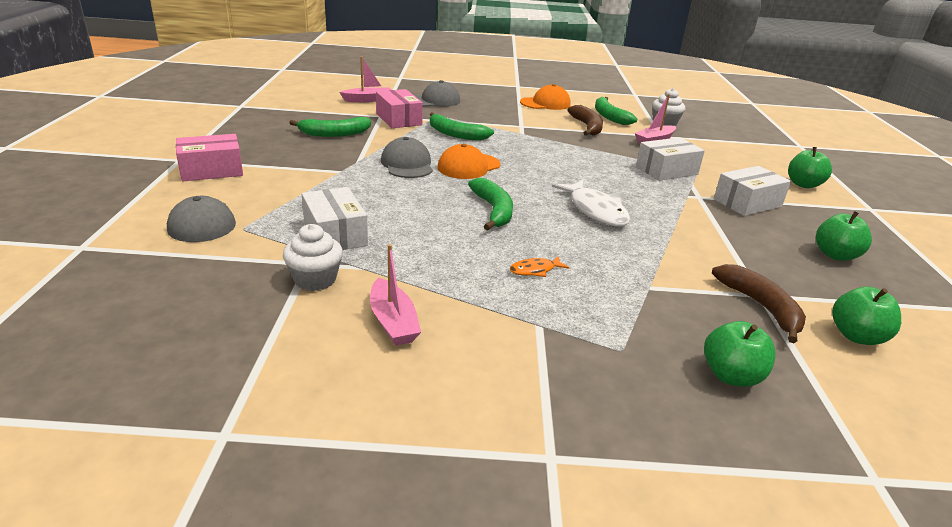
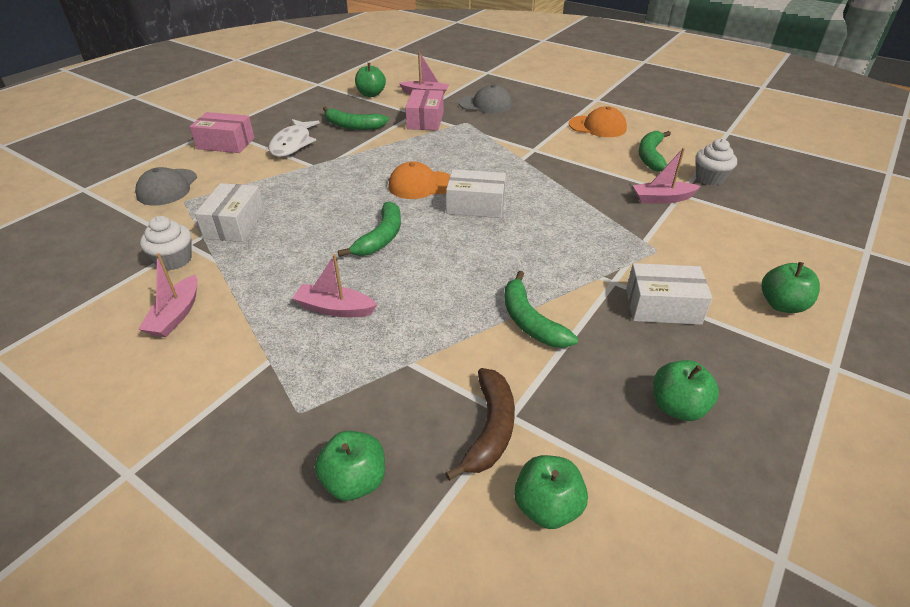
camera: 35 degrees right, 10 degrees up
grey cap [381,137,433,178] -> none
green banana [430,112,494,141] -> green banana moved to [504,271,578,348]
orange fish [510,256,569,277] -> pink boat [292,254,377,317]
white fish [552,180,630,227] -> white fish moved to [268,119,320,157]
brown banana [567,105,603,136] -> none
white box [636,137,705,181] -> white box moved to [446,169,506,218]
none -> green apple [355,63,386,97]

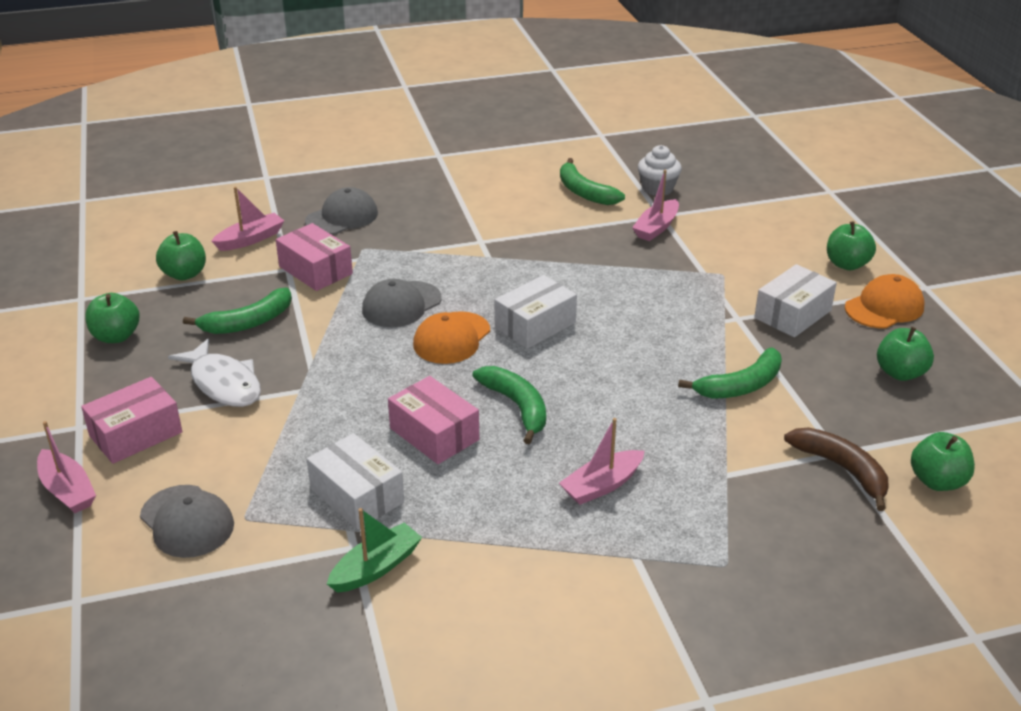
camera: 50 degrees left, 5 degrees down
pink boat [138,253,197,337] -> pink boat moved to [37,421,96,513]
white cupcake [140,216,191,271] -> green boat [327,508,422,593]
green apple [315,431,385,501] -> green apple moved to [85,293,140,343]
green banana [504,271,578,348] -> green banana turned 45 degrees counterclockwise [678,347,782,399]
orange cap [569,106,627,137] -> orange cap moved to [845,274,925,328]
none -> grey cap [362,279,442,327]
none -> pink box [388,376,479,464]

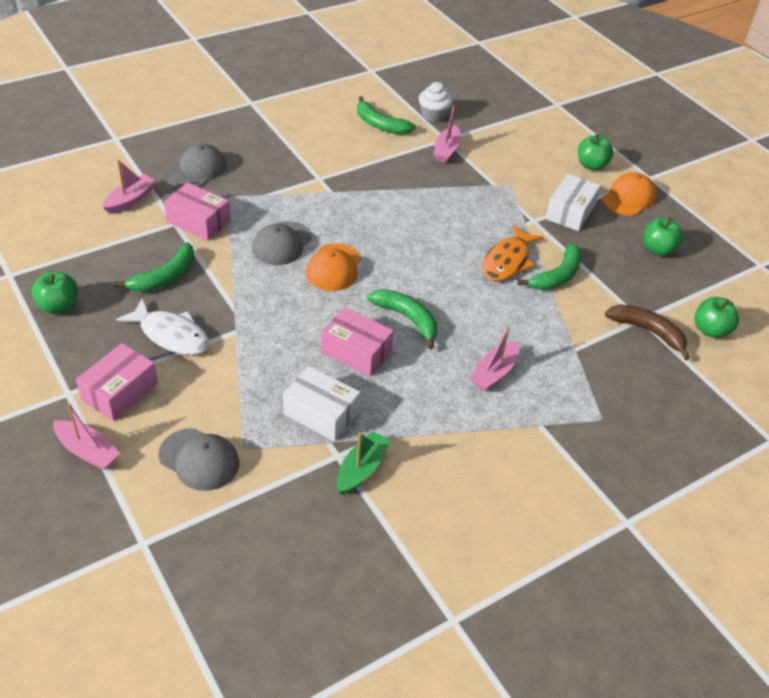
camera: 20 degrees left, 10 degrees up
green apple [156,231,206,280] -> none
white box [495,275,577,349] -> none
none -> orange fish [482,225,544,281]

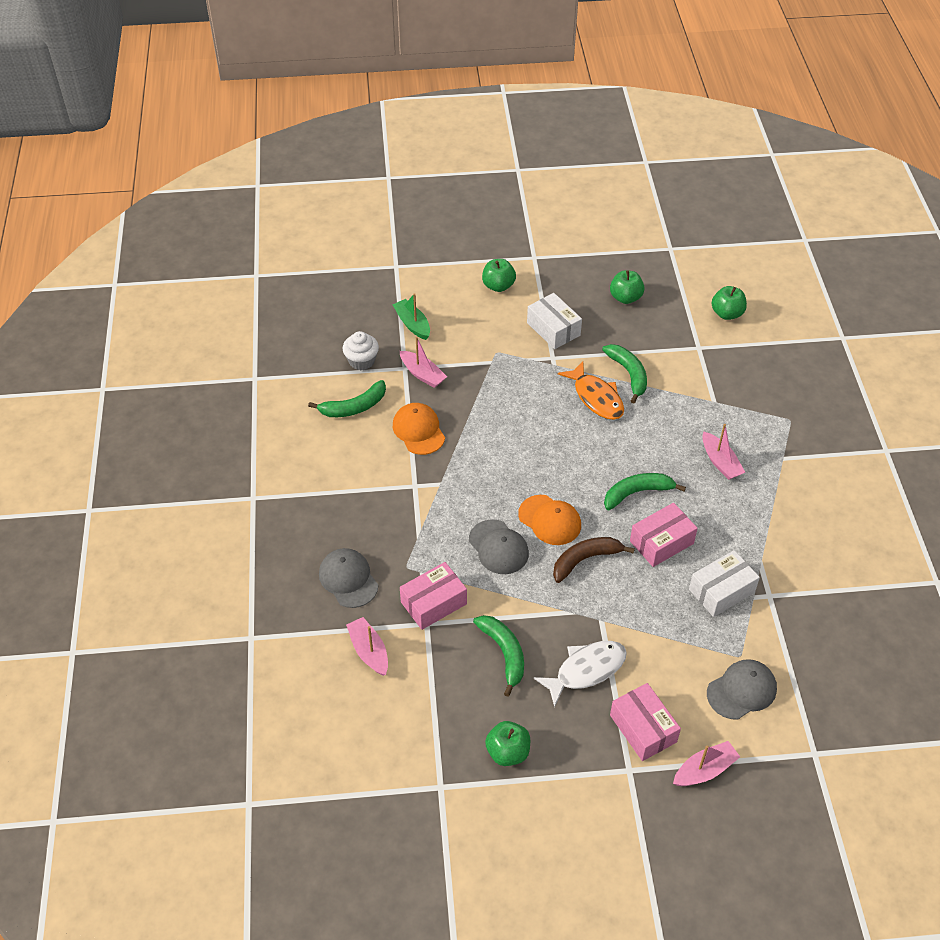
camera: 60 degrees left, 5 degrees up
green boat [337,431,391,495] -> green boat moved to [393,293,430,340]
orange cap [603,172,657,216] -> orange cap moved to [393,403,445,455]
brown banana [605,304,690,360] -> brown banana moved to [553,537,635,583]

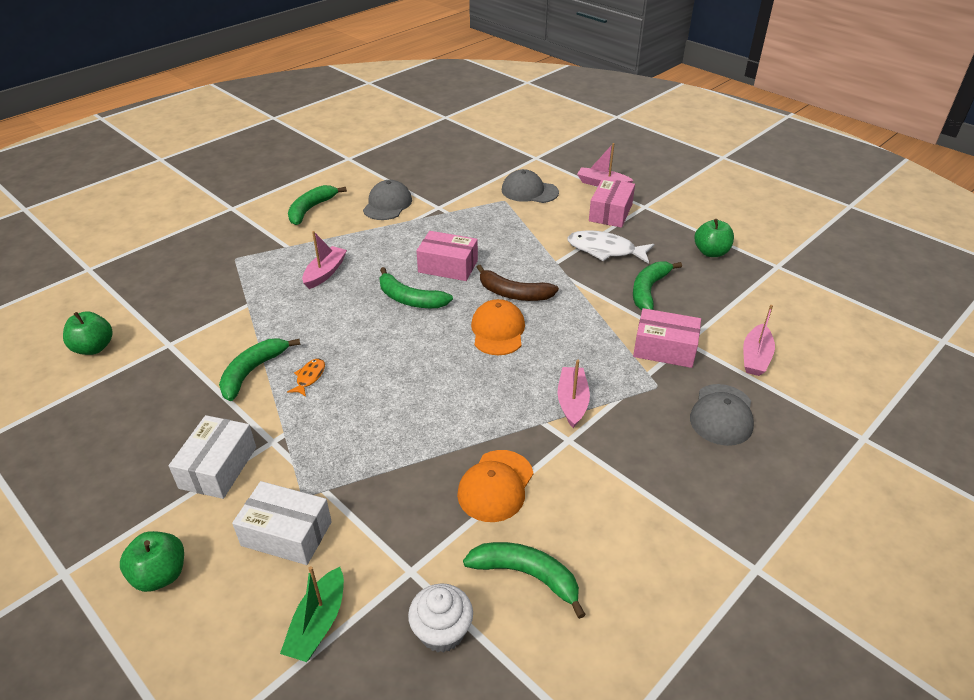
camera: 130 degrees left, 10 degrees down
pink boat [400,337,447,388] -> pink boat moved to [558,360,590,428]
grey cap [469,519,529,574] -> grey cap moved to [363,180,412,220]
orange fish [558,361,624,420] -> orange fish [287,359,325,397], size x0.50
green apple [610,270,645,304] -> none
white box [689,550,760,617] -> white box moved to [232,481,332,565]
none -> green banana [288,185,347,225]

